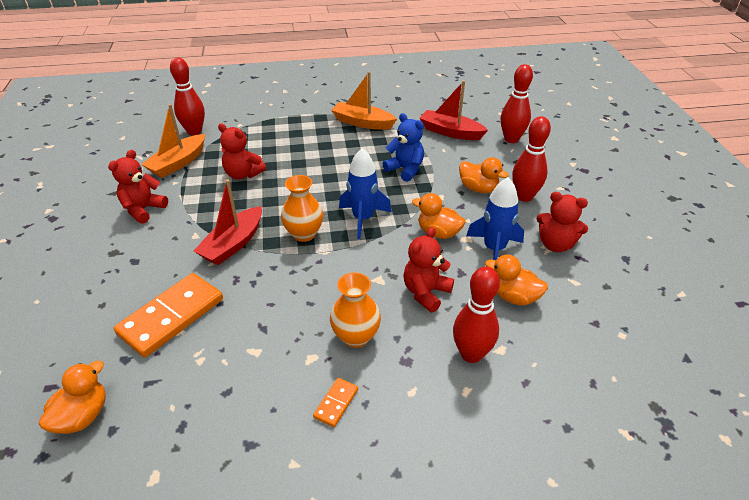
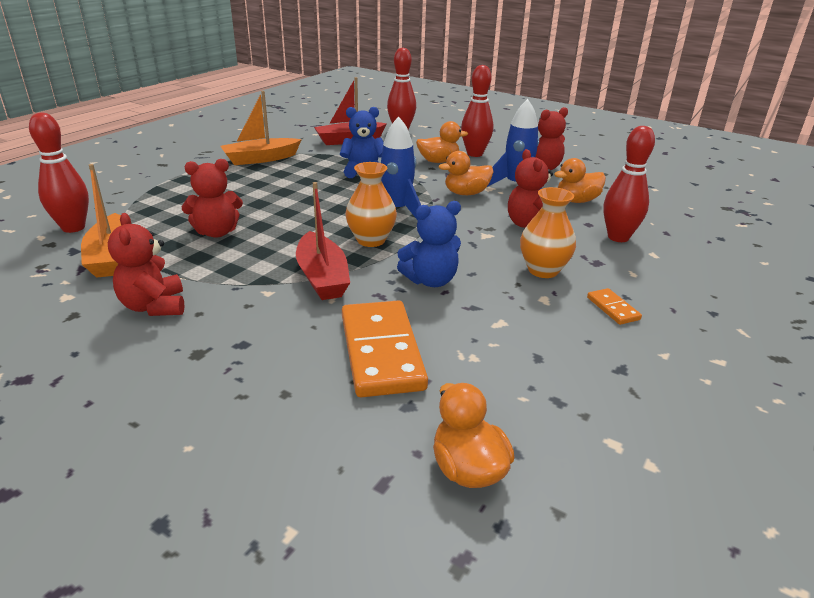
camera: 50 degrees left, 10 degrees down
none -> blue teddy bear [397,201,461,287]

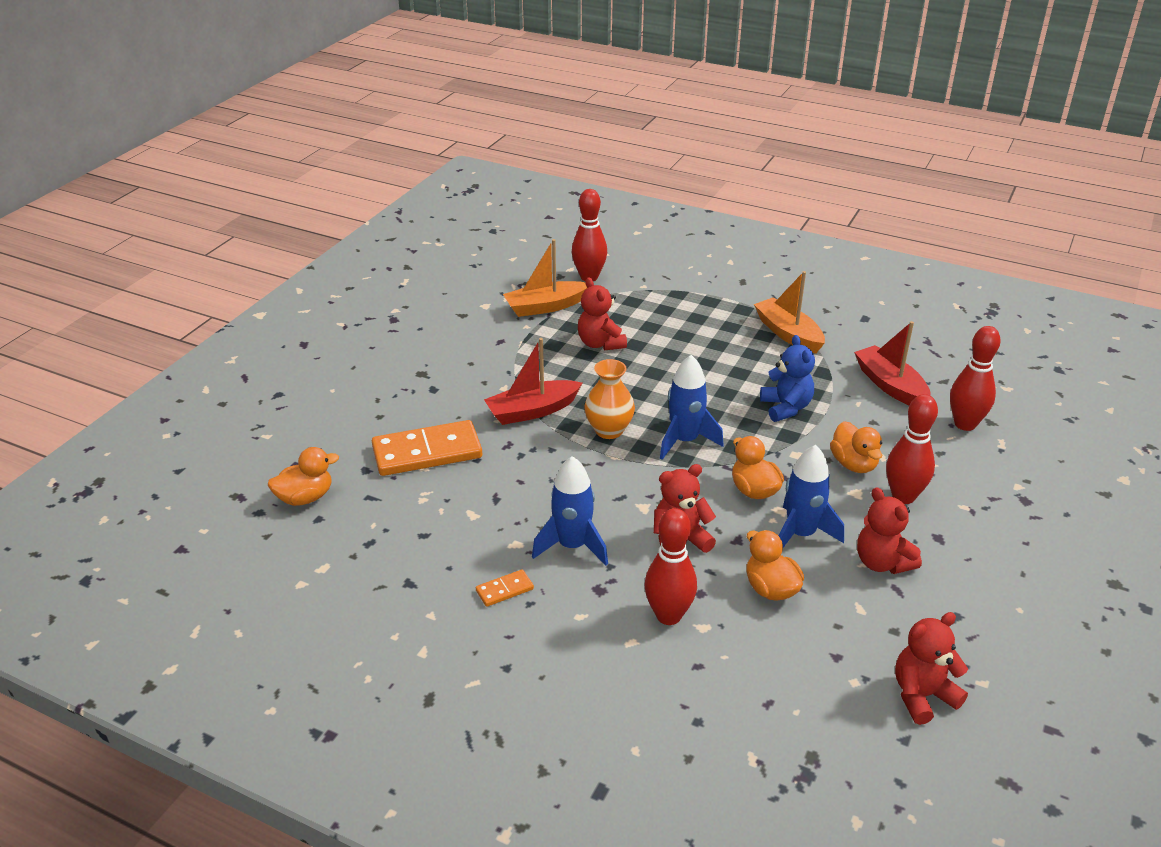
camera: 85 degrees right, 5 degrees up
red teddy bear [108,213,184,316] -> red teddy bear moved to [895,612,968,725]
blue teddy bear [397,201,461,287] -> none
orange vase [520,187,576,278] -> blue rocket [532,456,608,566]

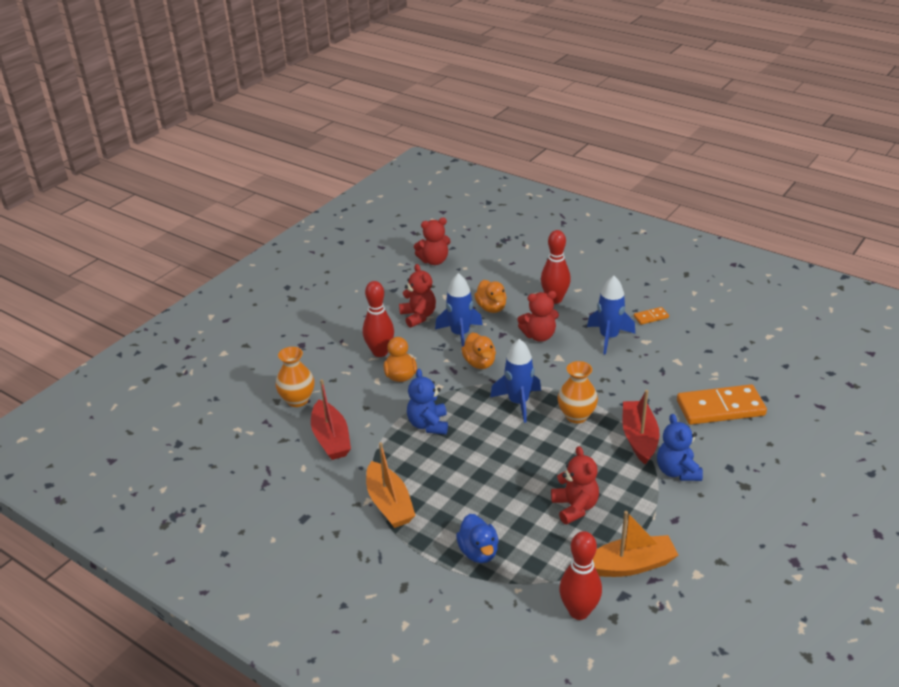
camera: 170 degrees left, 0 degrees up
orange duck [268,447,339,506] -> none
red boat [484,338,582,425] -> red boat turned 75 degrees counterclockwise [623,390,660,465]
red bowling pin [950,326,1001,431] -> orange vase [275,347,315,407]
none -> blue duck [456,514,499,563]
none -> blue teddy bear [657,414,703,481]

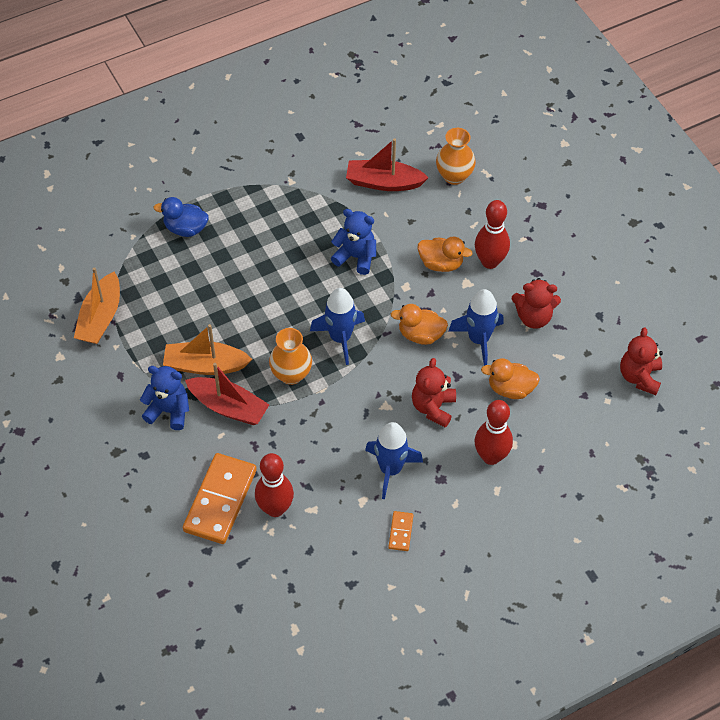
camera: 115 degrees right, 20 degrees up
orange boat [366,442,416,528] -> orange boat moved to [163,324,252,375]
red teddy bear [551,446,599,524] -> none
red bowling pin [559,531,602,620] -> red bowling pin moved to [255,453,294,517]

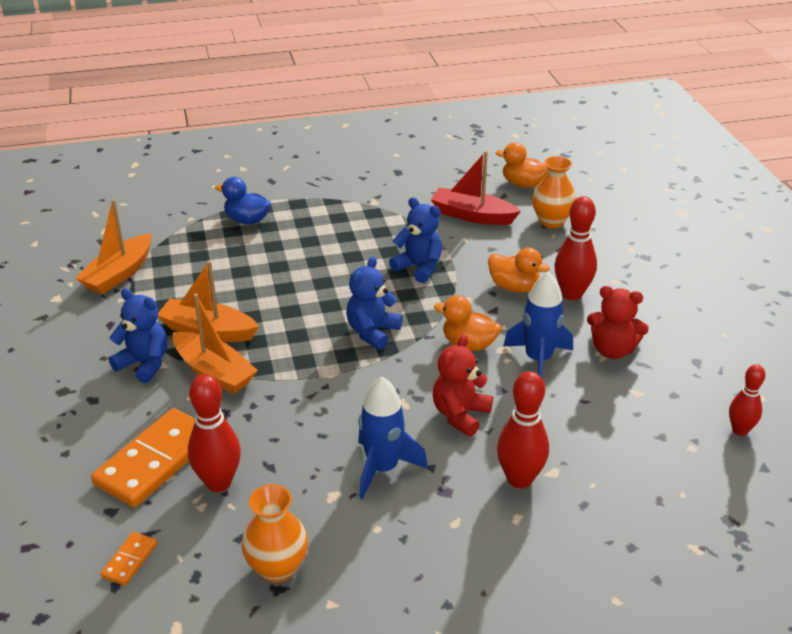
camera: 15 degrees right, 20 degrees down
red boat [185,363,269,425] -> orange boat [172,293,258,394]
orange vase [269,328,312,385] -> orange vase moved to [242,484,308,582]
blue rocket [310,288,365,365] -> blue teddy bear [346,257,403,350]
orange domino [388,511,413,551] -> orange domino moved to [101,532,157,586]
orange duck [481,358,540,399] -> orange duck moved to [495,142,548,188]
red teddy bear [620,327,663,395] -> red bowling pin [729,364,765,436]

